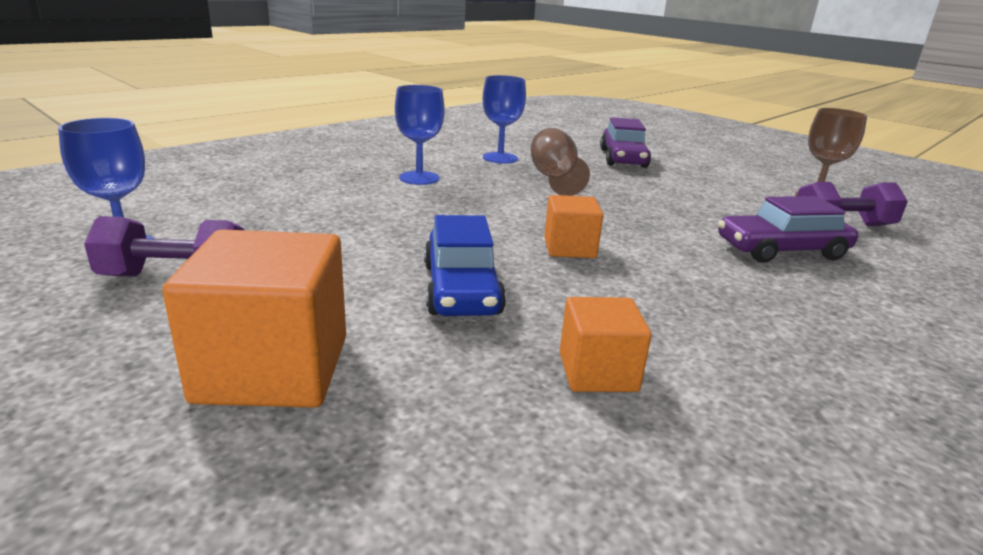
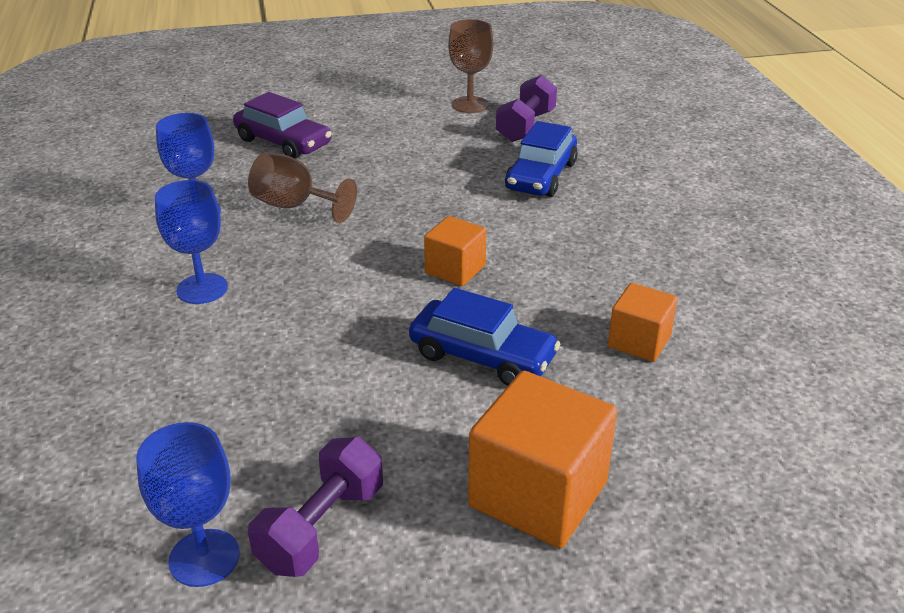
camera: 55 degrees left, 10 degrees up
purple car [718,196,858,263] -> blue car [505,121,578,197]

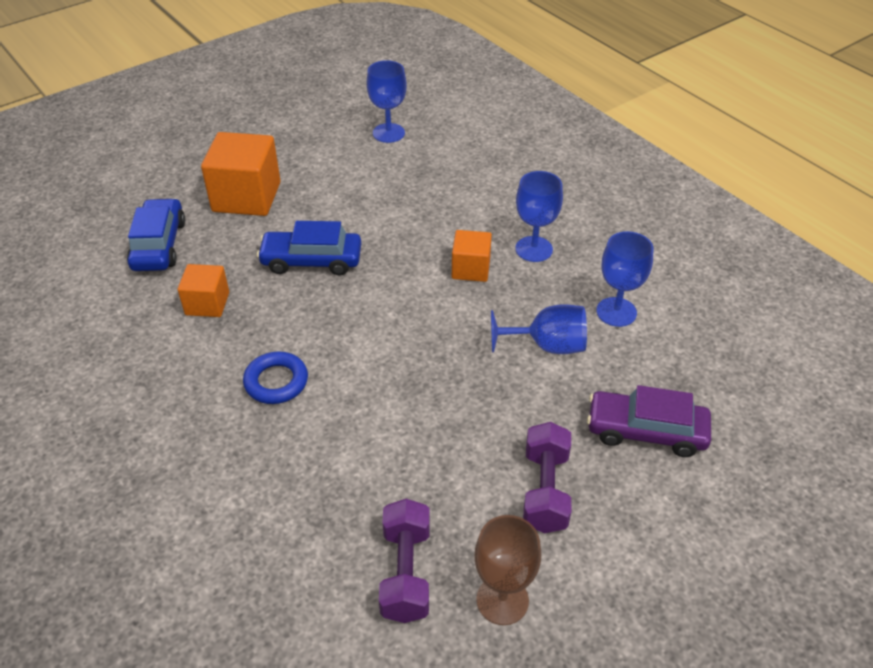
camera: 155 degrees right, 10 degrees up
brown goblet [248,152,357,223] -> blue goblet [491,304,587,354]
purple dumbbell [248,437,383,577] -> purple dumbbell moved to [523,422,571,533]
orange cube [424,216,486,286] -> orange cube moved to [452,230,492,282]
blue car [505,121,578,197] -> blue car moved to [127,198,185,271]
none -> blue ring [243,352,308,404]

